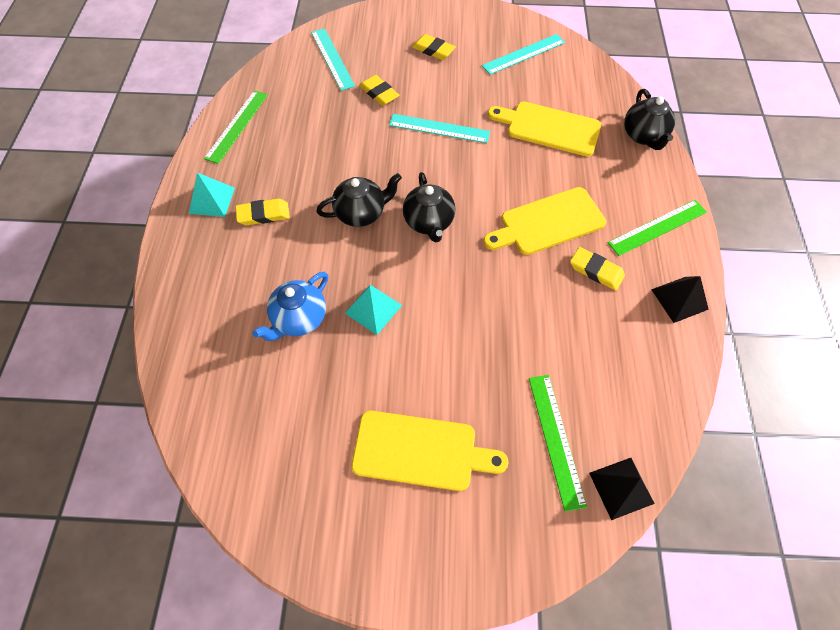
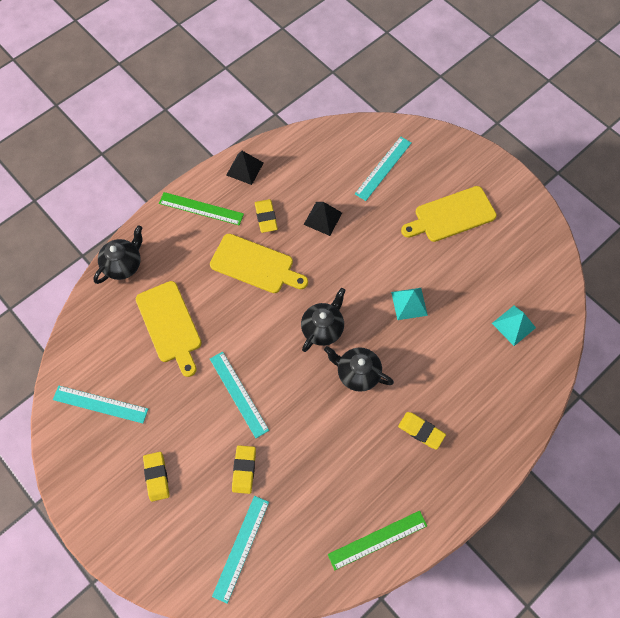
camera: 135 degrees left, 5 degrees up
turquoise pyramid [189,173,235,217] -> turquoise pyramid moved to [492,306,536,346]
blue teapot [253,272,328,341] -> none
yellow cutting board [352,411,508,491] -> yellow cutting board turned 75 degrees counterclockwise [401,186,497,242]
green ruler [529,375,587,512] -> turquoise ruler [355,136,411,201]
black pyramid [589,458,655,520] -> black pyramid moved to [303,202,342,236]

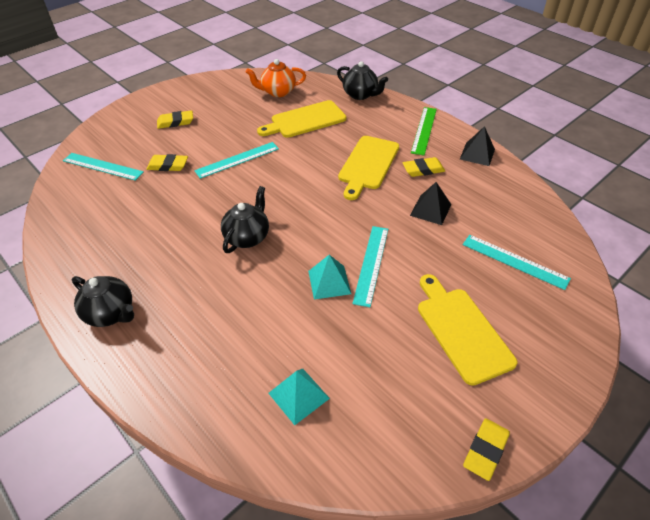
camera: 90 degrees right, 20 degrees down
turquoise ruler [53,386,148,423] -> turquoise ruler moved to [352,226,388,307]
black teapot [301,288,346,352] -> black teapot moved to [72,276,134,327]
green ruler [328,511,427,570] -> none
yellow eraser [398,412,446,449] -> yellow eraser moved to [463,418,510,481]
none -> orange teapot [246,59,306,97]

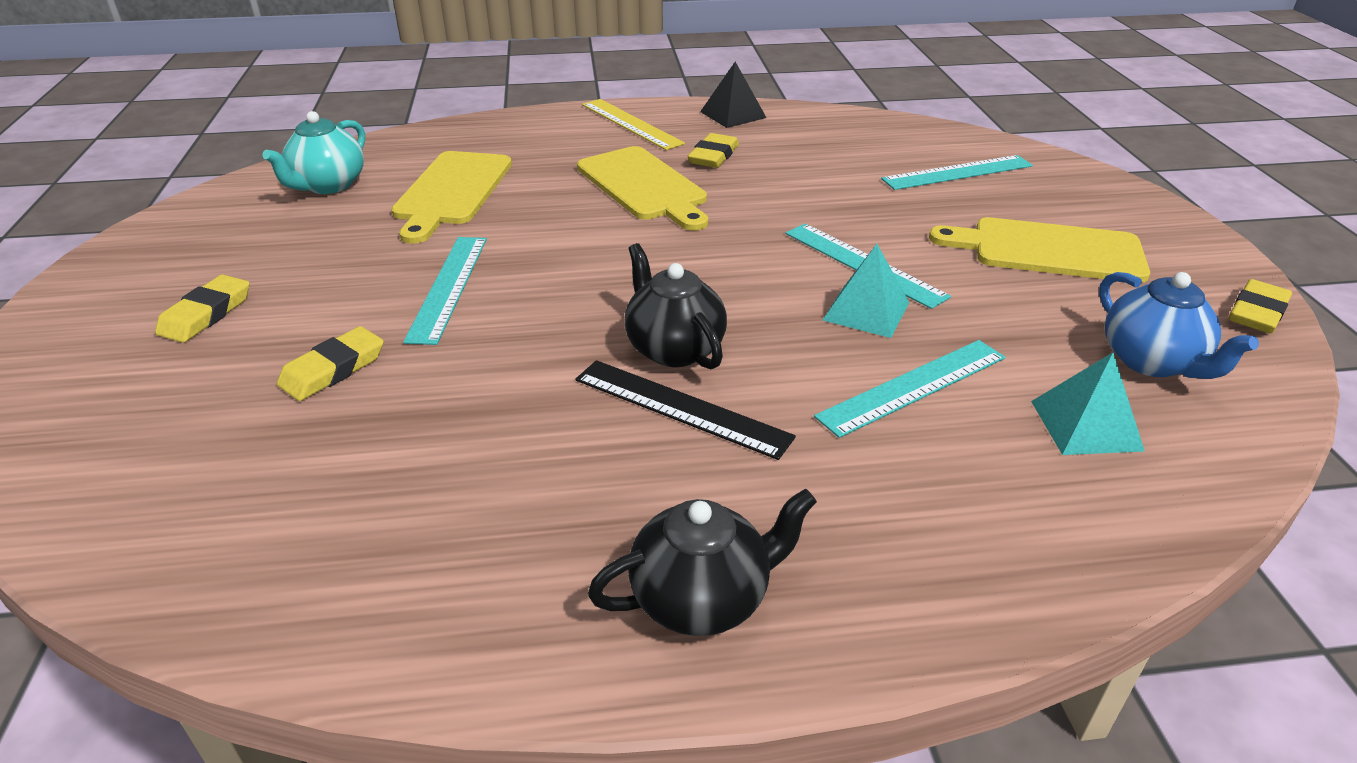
camera: 55 degrees left, 10 degrees down
turquoise ruler [63,153,144,181] -> turquoise ruler moved to [814,340,1006,438]
orange teapot [246,59,306,97] -> turquoise teapot [263,111,365,194]
black teapot [337,61,388,100] -> none
black pyramid [410,182,451,225] -> none
green ruler [411,107,437,155] -> yellow ruler [582,99,685,150]
yellow eraser [463,418,510,481] -> yellow eraser turned 60 degrees clockwise [1229,279,1292,334]
none -> black ruler [575,360,796,460]
none -> blue teapot [1099,272,1259,379]

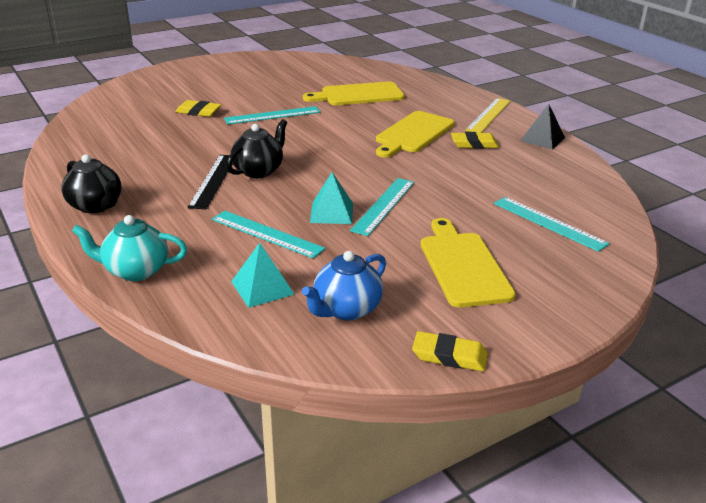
camera: 65 degrees right, 5 degrees down
yellow eraser [155,275,250,343] -> none
turquoise teapot [263,111,365,194] -> turquoise teapot moved to [72,215,187,281]

